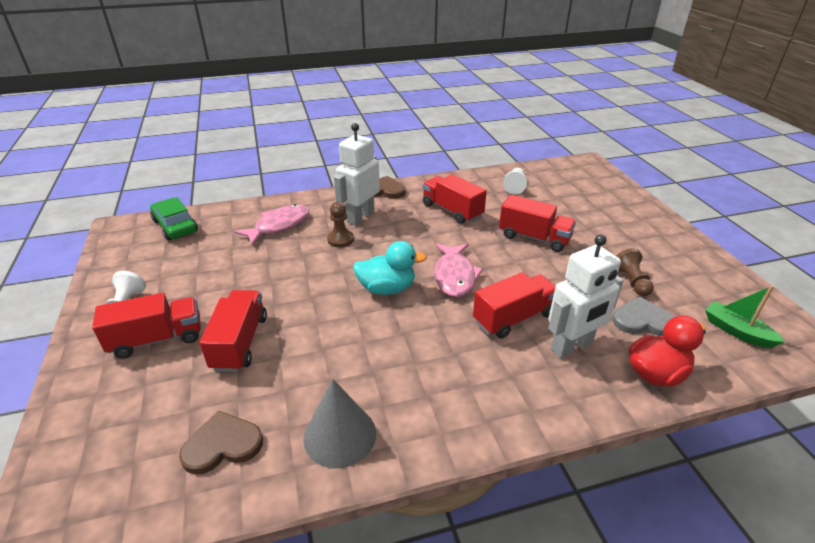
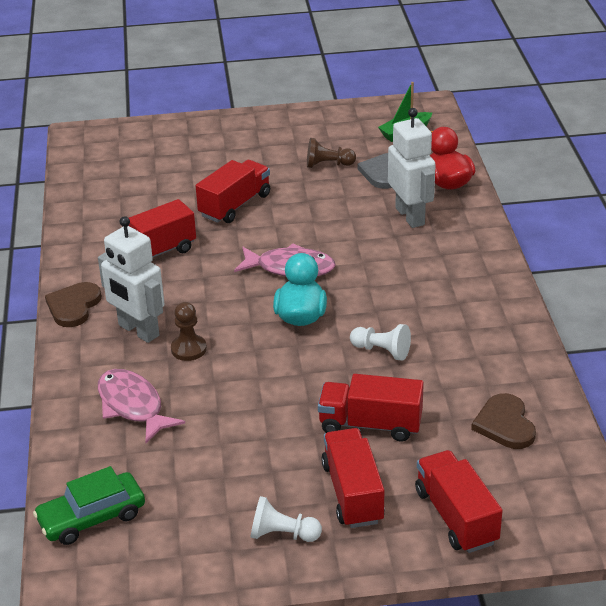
camera: 80 degrees left, 0 degrees up
grey cone [303,379,376,468] -> none
red truck [473,272,556,339] -> red truck moved to [415,450,503,553]
white pawn [503,168,527,195] -> white pawn moved to [350,324,411,361]

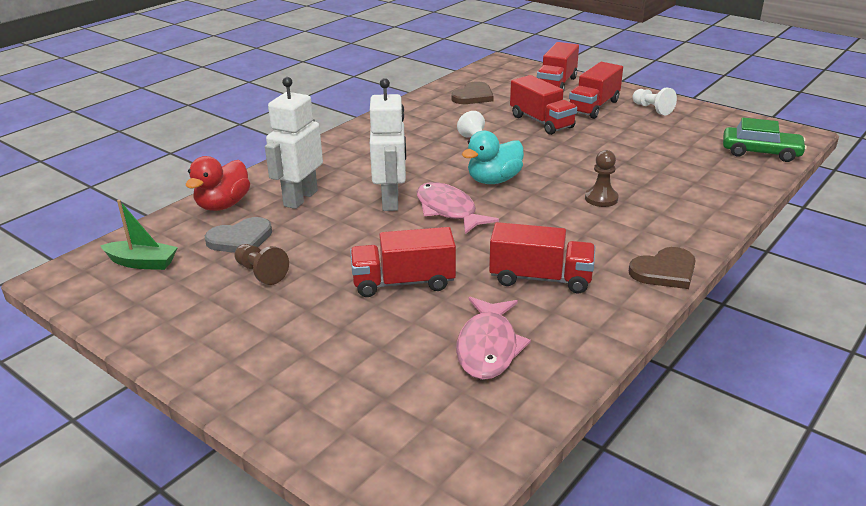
camera: 135 degrees left, 5 degrees down
white robot [98,216,164,343] -> white robot moved to [370,78,406,211]
pink fish [98,369,185,443] -> pink fish moved to [456,297,531,380]

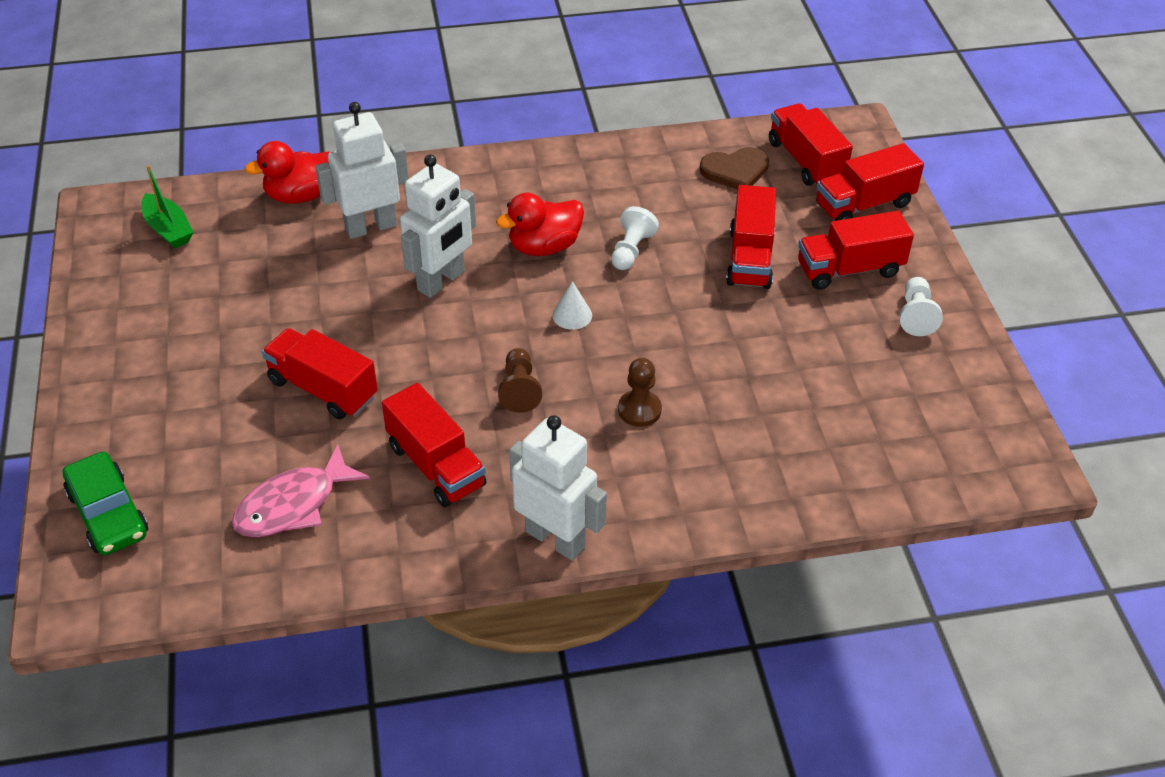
camera: 40 degrees right, 15 degrees up
grey heart [205,217,272,253] -> none
brown pawn [234,244,289,285] -> brown pawn moved to [498,348,542,413]
pink fish [417,182,499,234] -> none
turquoise duck [462,130,524,184] -> white cone [552,281,592,330]
brown heart [629,247,696,289] -> white robot [509,415,607,561]
green car [723,118,807,162] -> green car moved to [63,452,148,555]
none -> red duck [496,193,584,256]
none -> red truck [769,103,853,186]

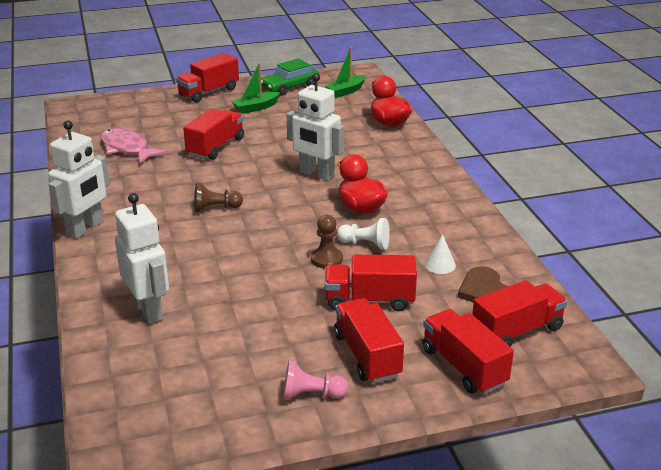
camera: 85 degrees right, 15 degrees down
green car [63,452,148,555] -> green car moved to [261,58,319,96]
white robot [315,102,409,239] -> white robot moved to [115,193,169,324]
red truck [382,383,487,507] -> red truck moved to [176,53,239,103]
white cone [552,281,592,330] -> white cone moved to [424,234,456,274]
brown pawn [618,358,662,427] -> brown pawn moved to [311,215,343,269]
white pawn [900,277,943,336] -> pink pawn [283,360,348,400]
none -> green boat [231,63,280,114]

